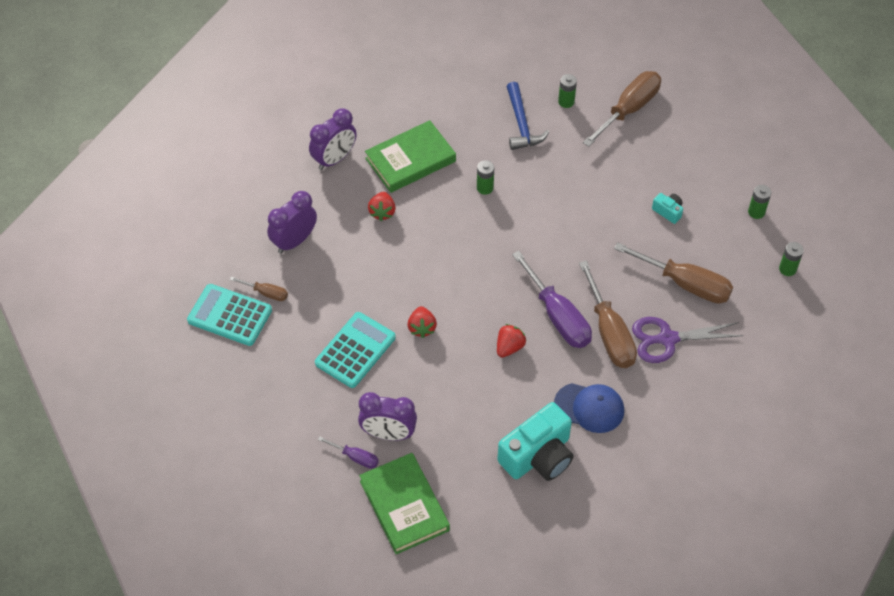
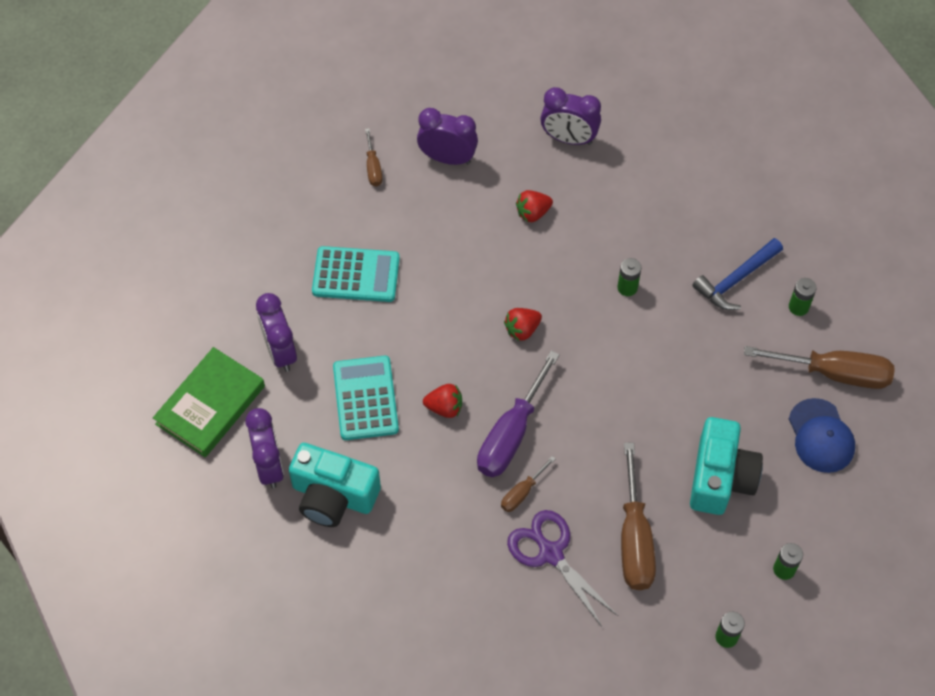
camera: 60 degrees right, 5 degrees up
turquoise calculator [187,284,272,346] -> turquoise calculator moved to [333,356,399,440]
purple screwdriver [318,436,379,469] -> none
green book [365,120,456,193] -> none
red strawberry [407,306,437,338] -> red strawberry moved to [504,308,542,341]
blue cap [554,383,624,433] -> blue cap moved to [789,398,855,473]
brown screwdriver [579,261,637,368] -> brown screwdriver [501,456,556,512], size x0.49
turquoise camera [652,193,683,224] -> turquoise camera [690,417,763,515], size x2.25
none -> purple clock [245,408,284,488]

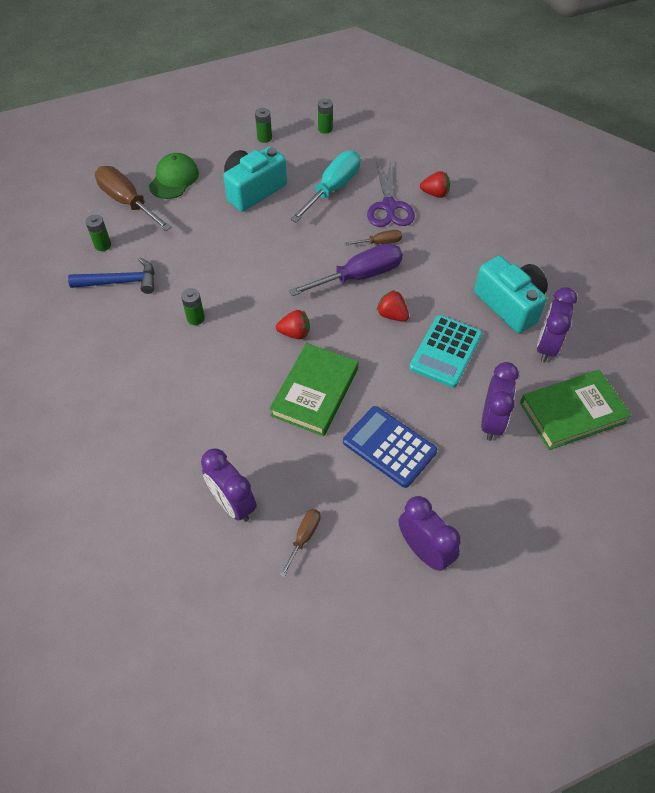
camera: 145 degrees left, 5 degrees down
turquoise calculator [312,246,400,302] -> blue calculator [343,406,437,488]
red strawberry [516,190,553,222] -> red strawberry moved to [420,171,450,198]
purple clock [540,87,601,145] -> purple clock moved to [398,496,461,571]
brown screwdriver [621,442,656,590] -> turquoise screwdriver [290,151,360,223]
blue cap [789,398,855,473] -> green cap [149,153,199,199]
none -> green book [269,343,358,436]

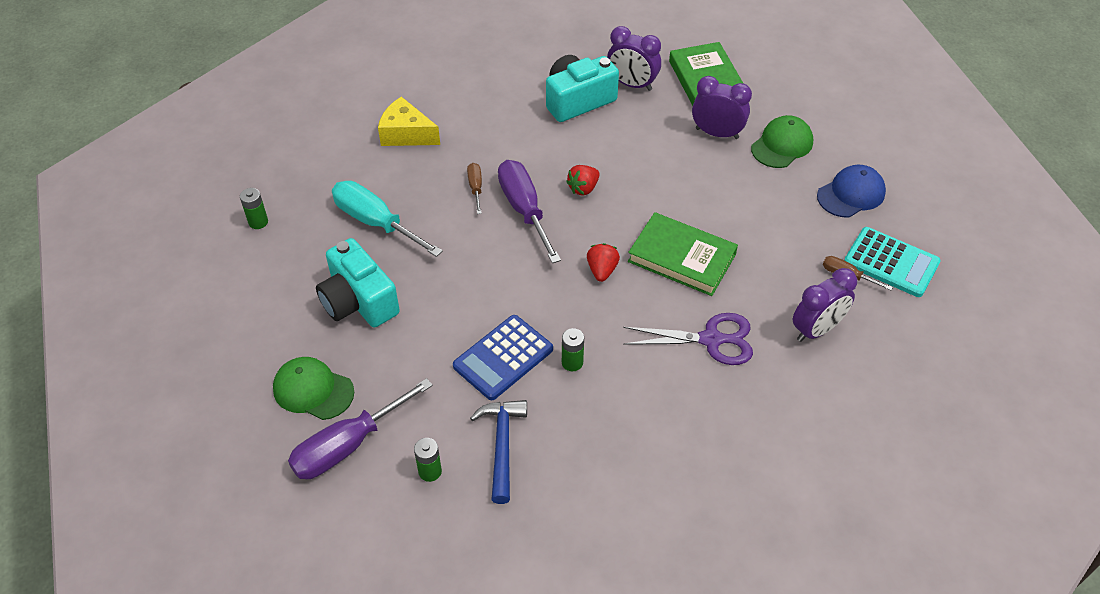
camera: 85 degrees left, 5 degrees down
brown screwdriver [95,166,172,231] -> purple screwdriver [288,378,433,479]
green battery [255,108,272,143] -> none
blue calculator [343,406,437,488] -> blue calculator moved to [453,315,553,400]
purple scissors [367,162,415,227] -> purple scissors moved to [623,313,753,365]
purple clock [398,496,461,571] -> blue cap [817,165,886,218]
turquoise calculator [409,315,482,388] -> turquoise calculator moved to [844,227,941,297]
red strawberry [420,171,450,198] -> yellow cheese [378,97,440,146]
none -> green cap [751,115,813,168]

